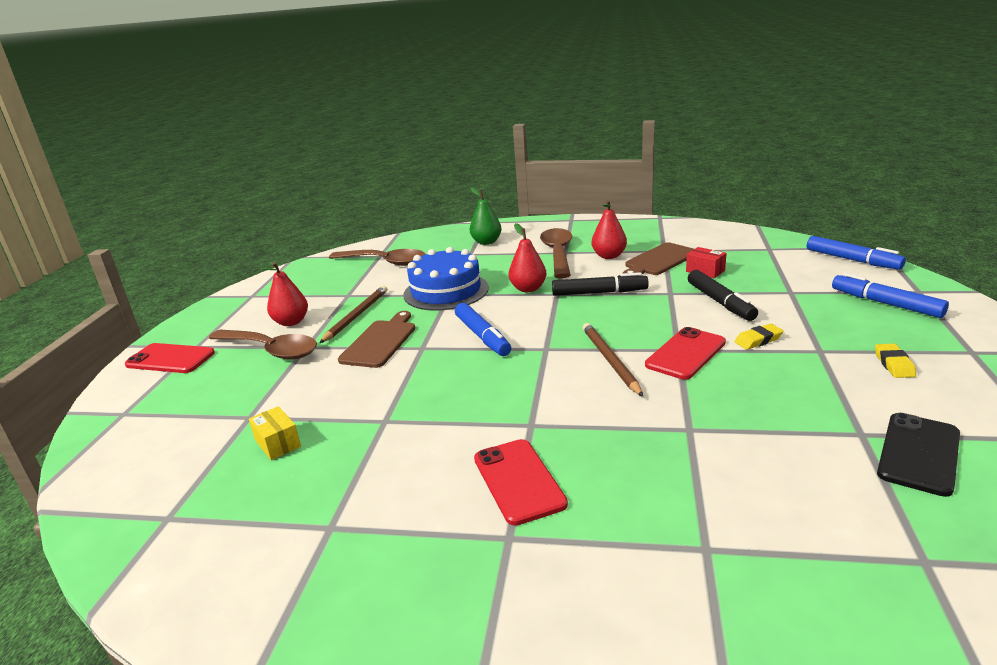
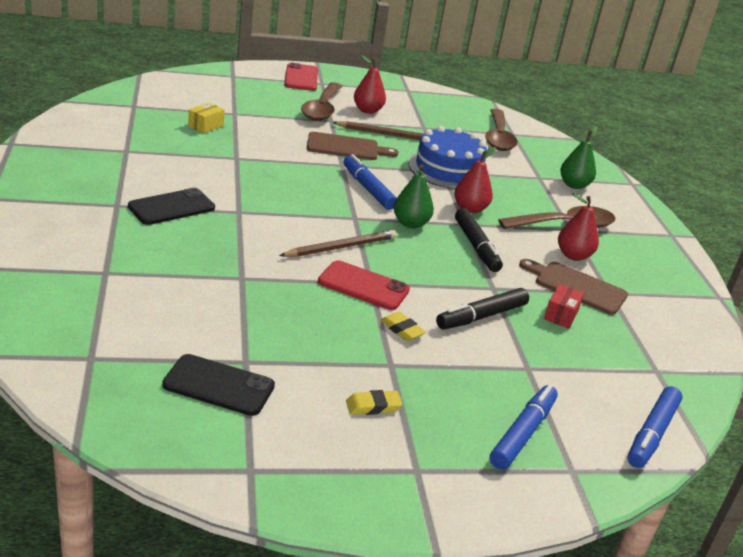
camera: 65 degrees right, 5 degrees up
blue marker [455,303,511,356] -> blue marker turned 105 degrees clockwise [344,154,397,210]
red phone [474,439,568,526] -> black phone [128,188,215,225]
none -> green pear [394,165,434,228]

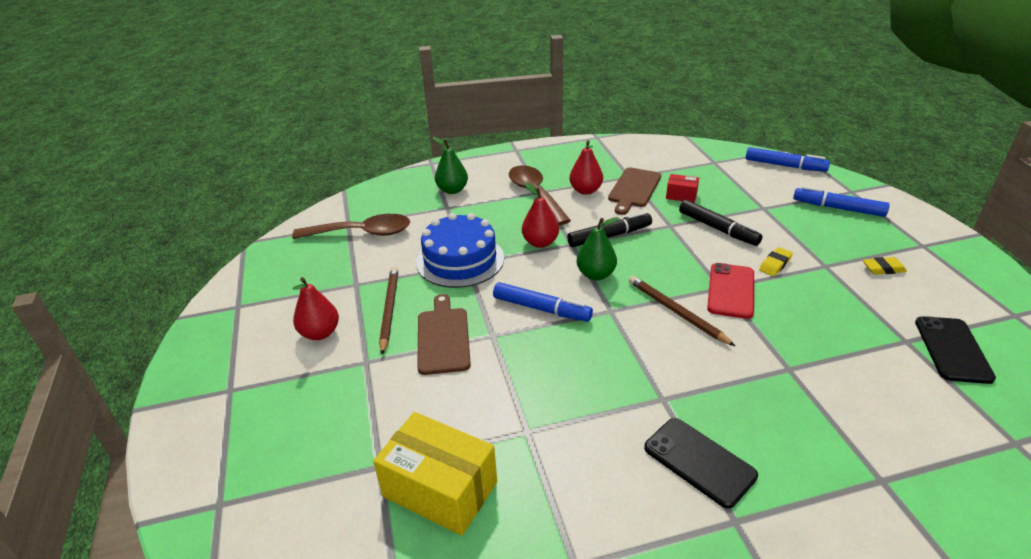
camera: 90 degrees left, 5 degrees up
yellow box [188,102,225,134] -> yellow box [373,412,497,536], size x2.05
red phone [284,62,318,91] -> none
brown spoon [301,82,343,121] -> none
blue marker [344,154,397,210] -> blue marker turned 120 degrees counterclockwise [493,282,593,322]
yellow eraser [346,390,402,415] -> yellow eraser turned 75 degrees counterclockwise [863,257,907,275]

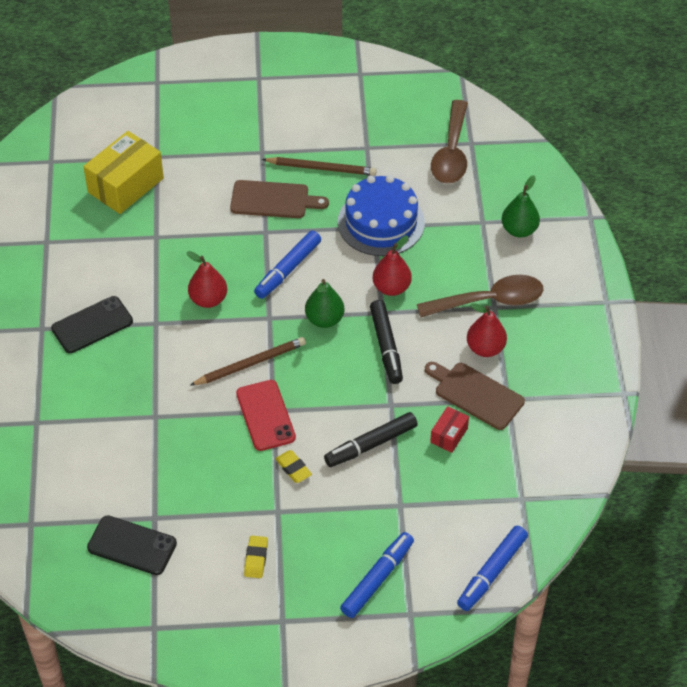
camera: 100 degrees right, 15 degrees up
red pear [293,277,339,340] -> red pear moved to [186,251,227,308]
red phone [707,263,754,319] -> red phone turned 45 degrees clockwise [236,380,296,451]

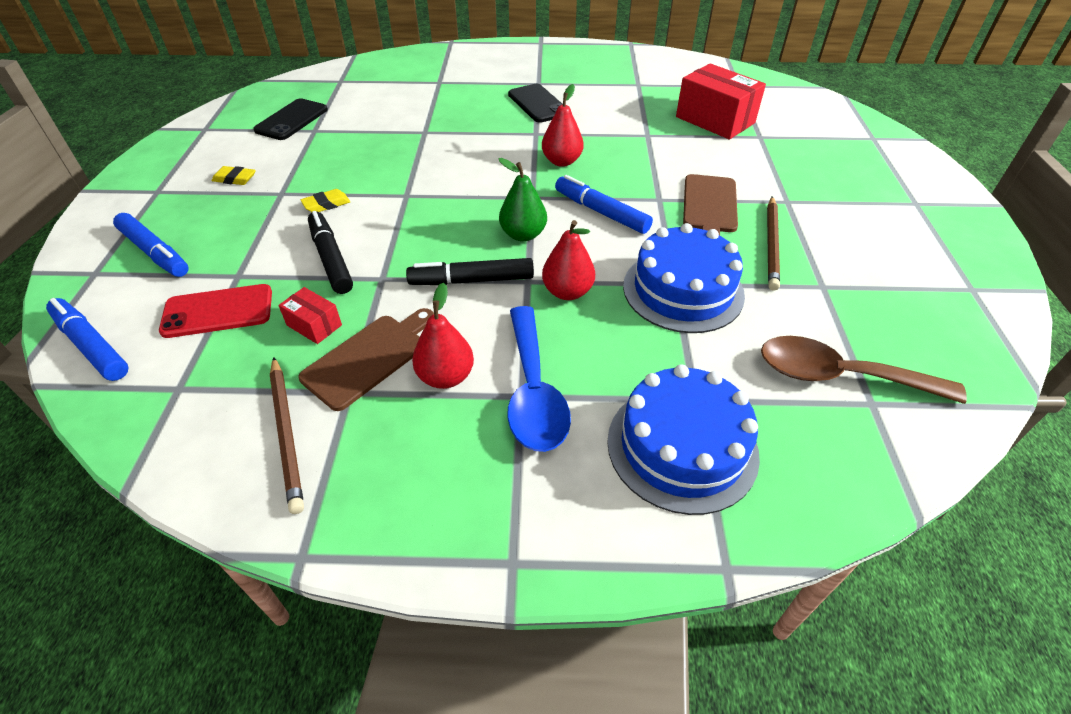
camera: 95 degrees right, 5 degrees down
yellow box [83,131,164,214] -> red box [676,63,766,139]
brown pencil [190,337,306,386] -> brown pencil moved to [270,357,304,514]
red phone [236,380,296,451] -> red phone moved to [159,284,272,338]
brown spoon [417,275,544,317] -> blue spoon [507,306,571,452]
green pear [502,175,540,238] -> blue cake [607,364,760,515]

